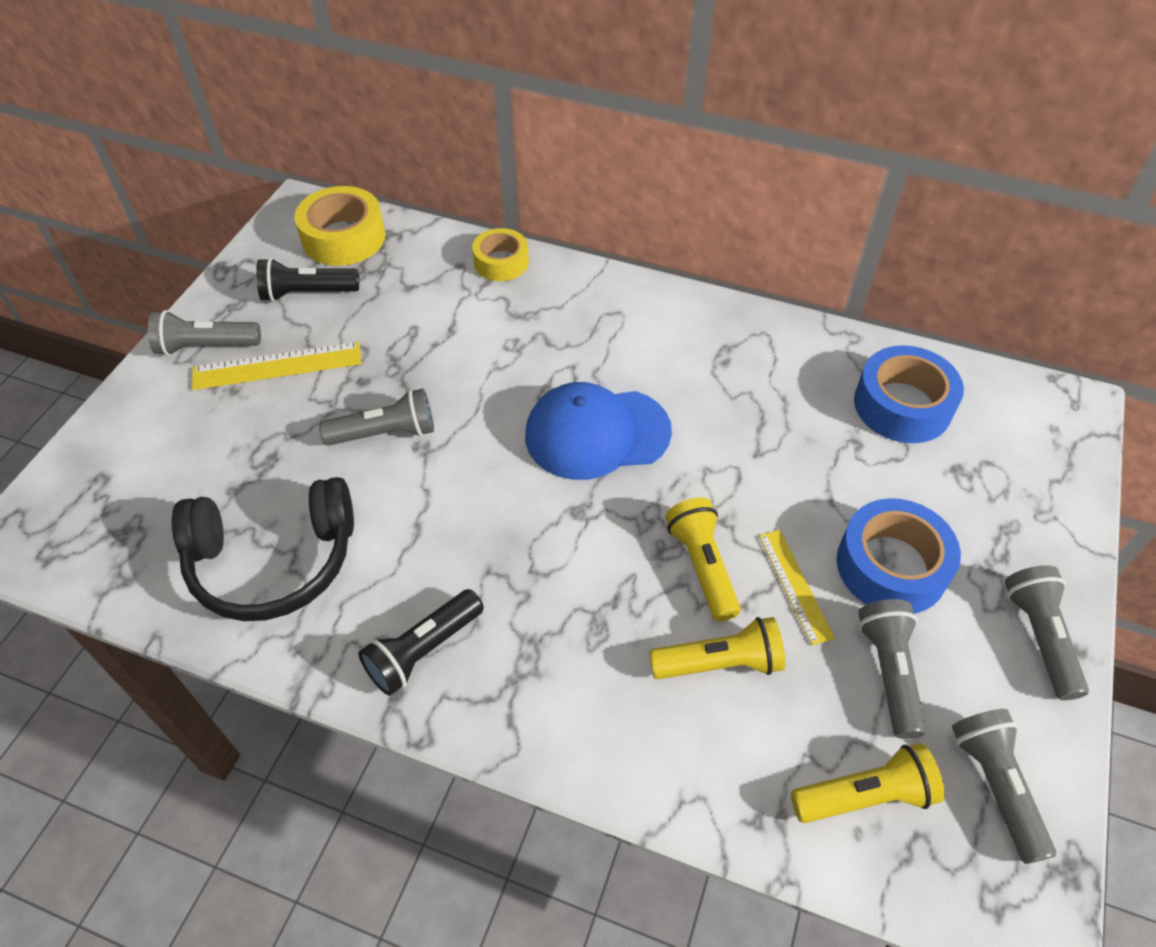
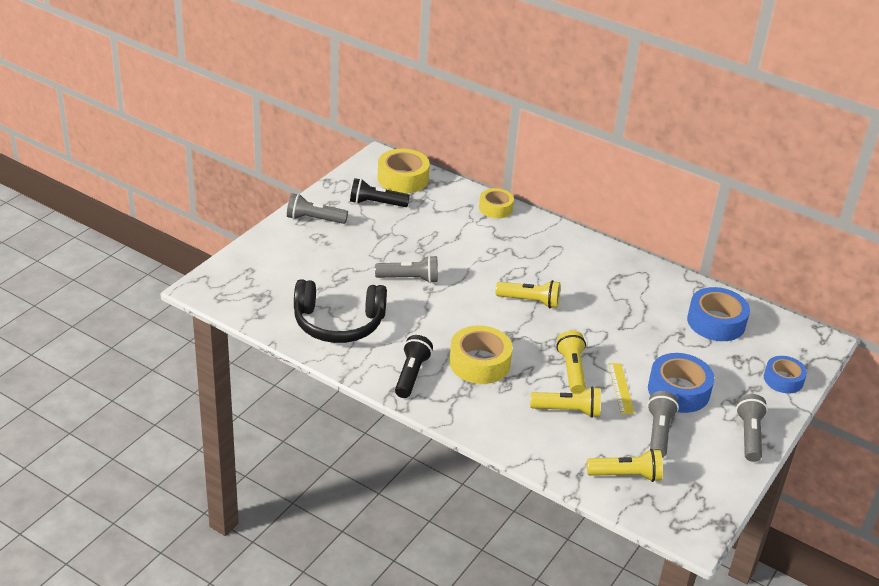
camera: 10 degrees right, 15 degrees down
yellow ruler [192,342,362,390] -> none
black flashlight [358,589,484,696] -> black flashlight turned 135 degrees clockwise [395,335,433,398]
blue cap [525,382,672,480] -> yellow flashlight [496,280,561,308]
grey flashlight [952,709,1056,864] -> none
none -> yellow tape [449,325,513,384]
none -> blue tape [764,356,807,393]

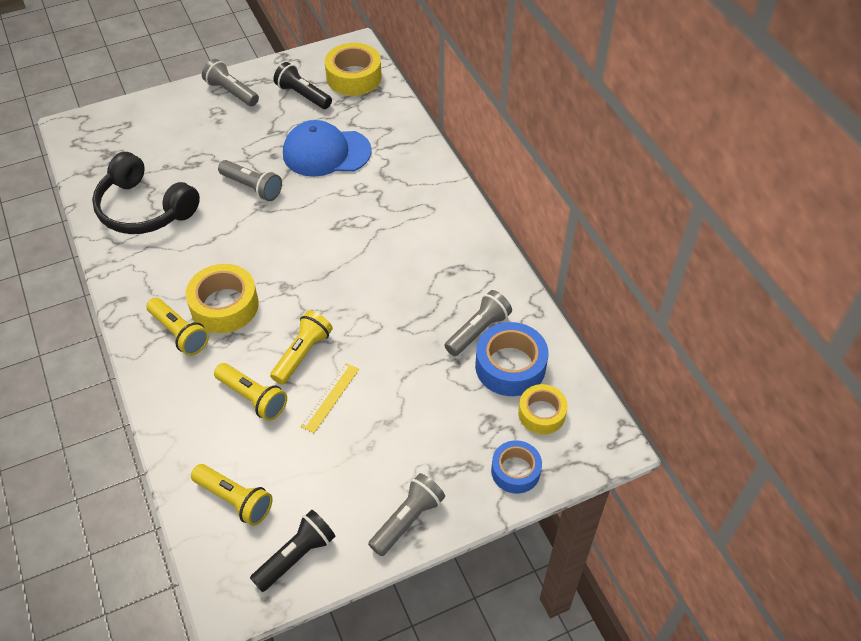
camera: 35 degrees right, 15 degrees up
black flashlight [395,335,433,398] -> black flashlight moved to [250,510,336,592]
yellow tape [479,188,514,218] -> yellow tape moved to [518,384,568,434]
yellow flashlight [496,280,561,308] -> yellow flashlight moved to [146,298,209,356]
grey flashlight [647,391,679,458] -> grey flashlight moved to [445,290,512,356]
blue tape [648,353,715,413] -> none
none -> blue cap [283,120,372,177]

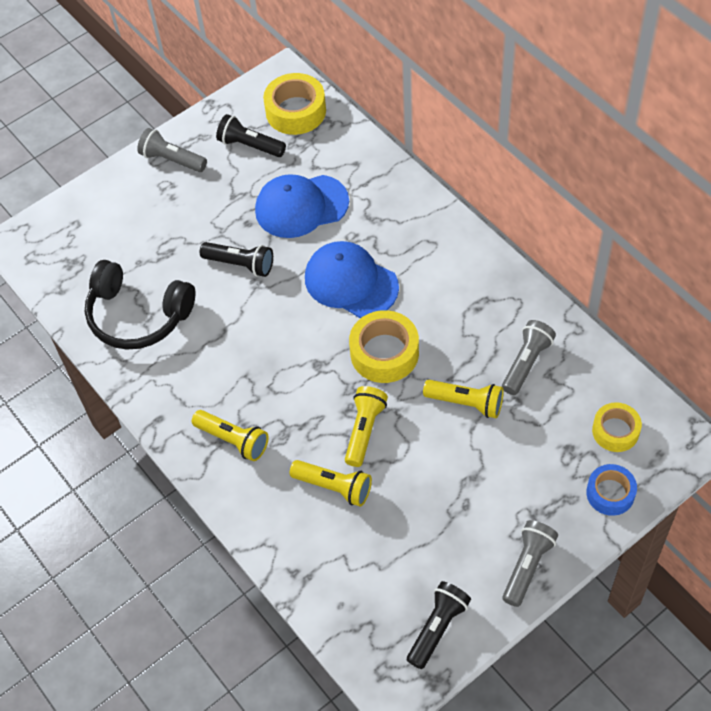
camera: 10 degrees left, 5 degrees up
yellow tape [186,264,259,333] -> yellow tape moved to [349,310,419,383]
yellow flashlight [191,464,273,526] -> yellow flashlight moved to [423,380,504,418]
grey flashlight [218,160,282,201] -> black flashlight [200,242,273,277]
yellow ruler [301,363,359,433] -> none
blue tape [475,322,548,396] -> none
none -> blue cap [305,241,399,318]

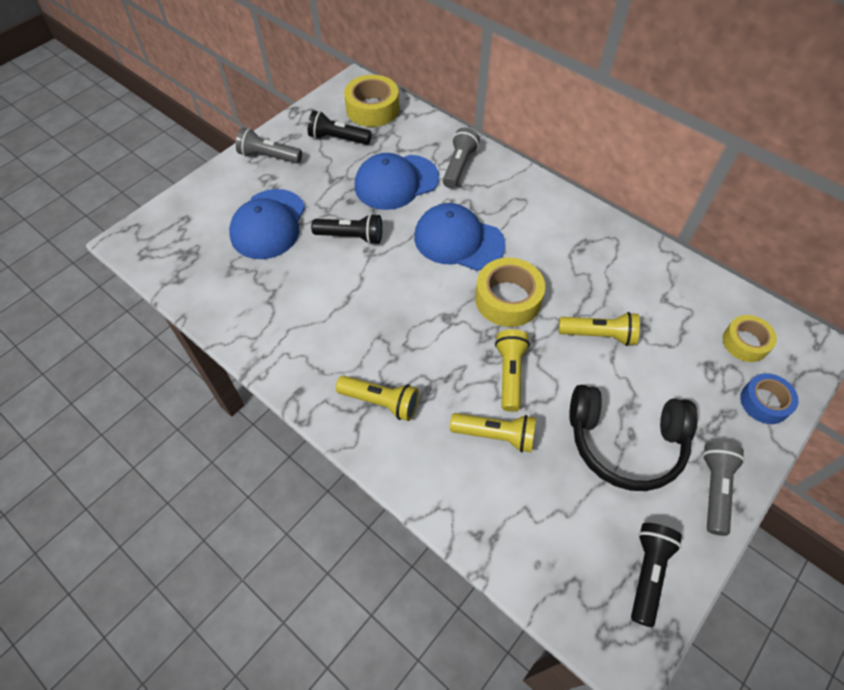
camera: 15 degrees left, 0 degrees up
black headphones [85,260,195,350] -> black headphones moved to [569,385,698,491]
grey flashlight [502,320,556,395] -> grey flashlight moved to [443,128,480,188]
none -> blue cap [229,189,305,259]

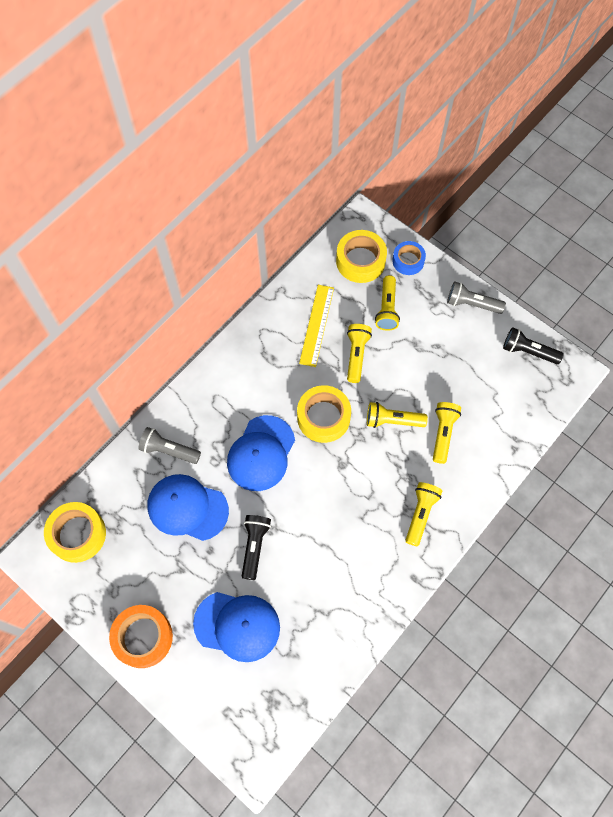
camera: 90 degrees left, 10 degrees up
grey flashlight [236,128,302,163] -> orange tape [109,605,173,668]
black flashlight [308,110,372,145] -> none
blue cap [355,153,439,210] -> blue cap turned 135 degrees clockwise [147,474,229,541]
black headphones [569,385,698,491] -> none
yellow tape [722,315,777,362] -> yellow tape [336,230,387,283], size x1.55
none -> yellow ruler [299,285,334,367]
none -> yellow flashlight [375,275,400,331]

